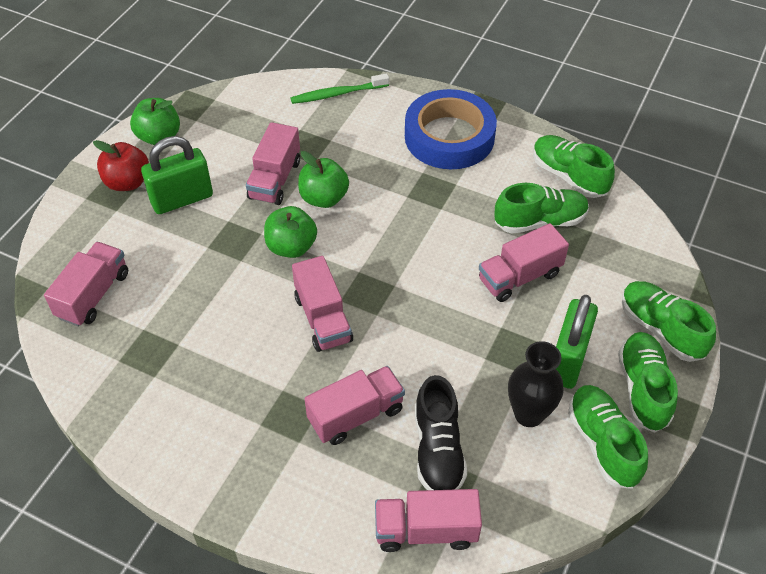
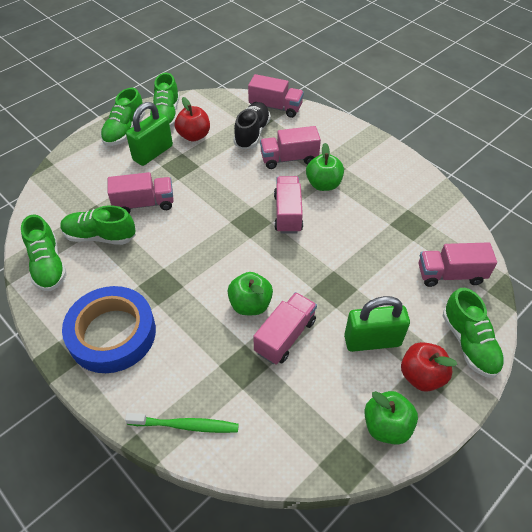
camera: 160 degrees left, 0 degrees up
pink truck [44,242,128,327] -> pink truck turned 45 degrees clockwise [419,242,497,287]
green apple [264,206,317,258] -> green apple moved to [306,143,344,191]
black vase [508,341,564,427] -> red apple [175,97,210,141]
green shoe [622,281,716,362] -> green shoe moved to [443,288,505,378]

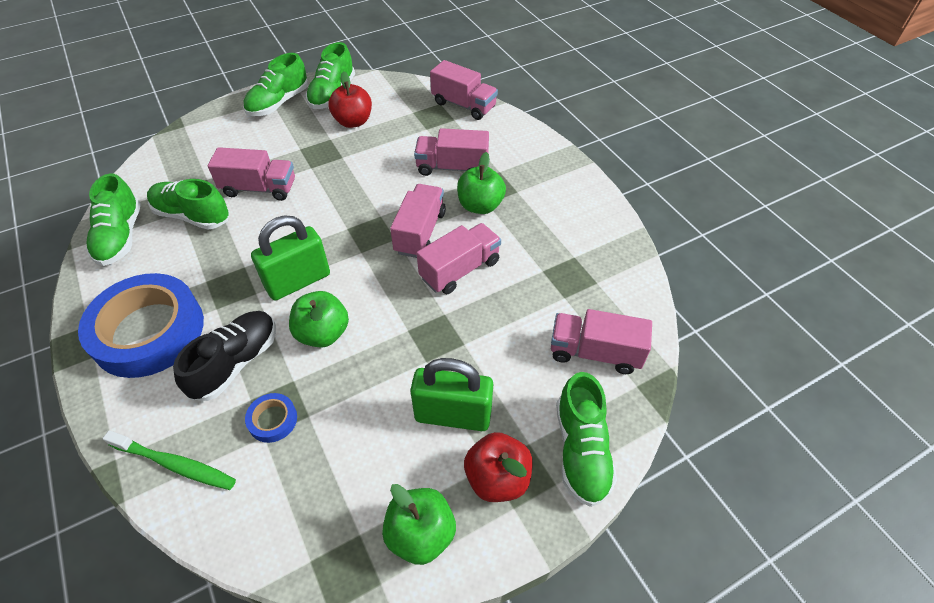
camera: 15 degrees right, 0 degrees up
green padlock [126,102,173,166] -> green padlock moved to [251,216,330,301]
black shoe [233,102,271,150] -> black shoe moved to [173,311,276,401]
pink truck [253,292,317,364] -> pink truck moved to [417,223,501,294]
none -> blue tape [245,393,297,443]

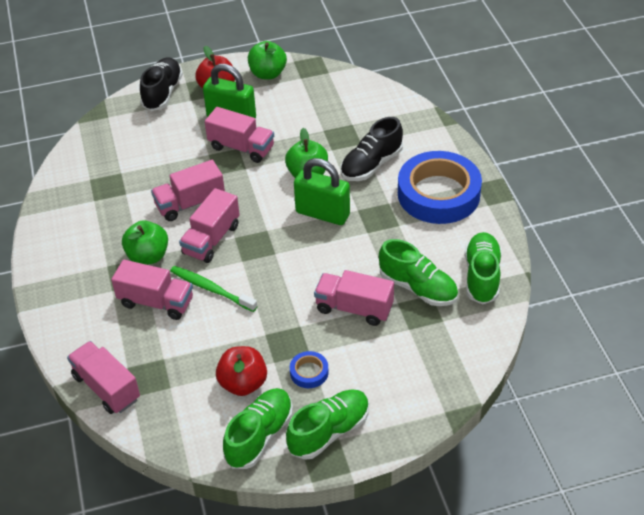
camera: 165 degrees left, 5 degrees down
green toothbrush [103,430,236,490] -> green toothbrush moved to [170,266,258,312]
blue tape [245,393,297,443] -> blue tape moved to [290,351,329,388]
green padlock [251,216,330,301] -> green padlock turned 45 degrees clockwise [294,158,350,225]
pink truck [551,309,652,374] -> pink truck moved to [205,107,274,163]
green shoe [556,372,617,507] -> black shoe [140,57,183,111]

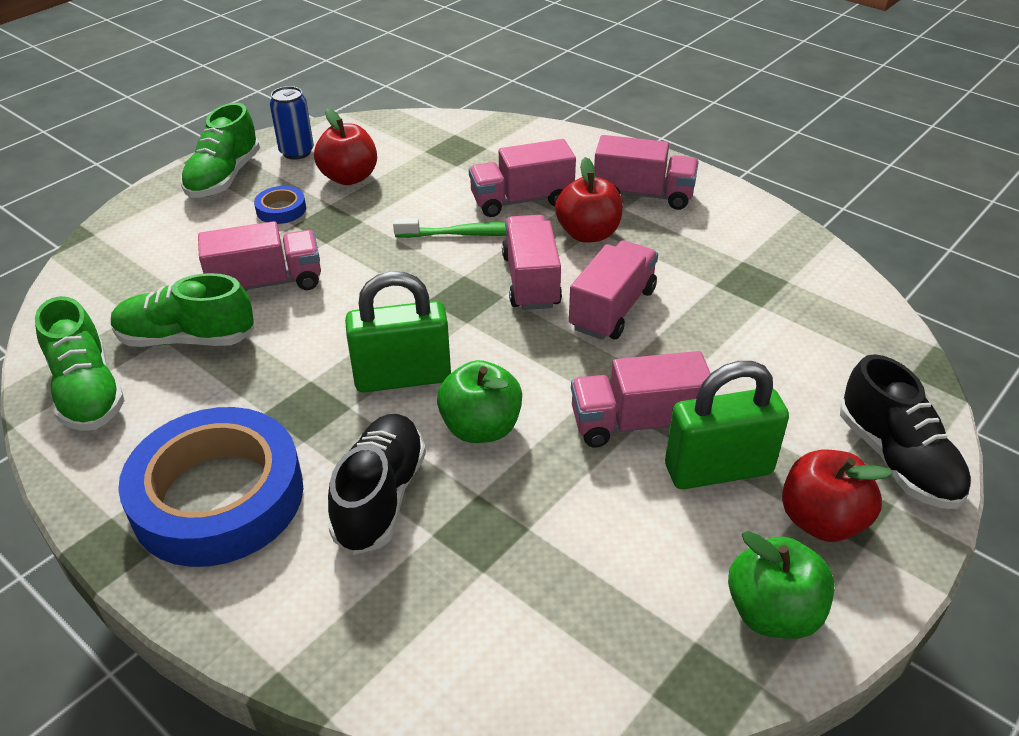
camera: 145 degrees right, 5 degrees down
pink truck [67,341,140,414] -> pink truck moved to [594,135,699,210]
green apple [122,220,168,265] -> red apple [555,157,623,243]
green shoe [223,388,293,469] -> blue can [270,86,314,160]

